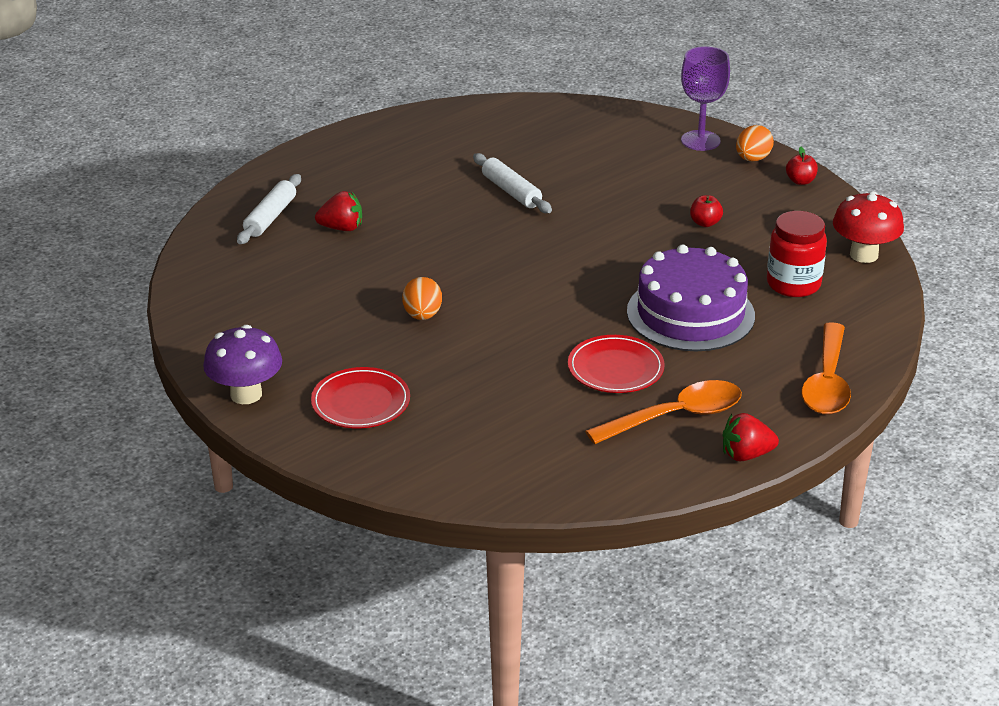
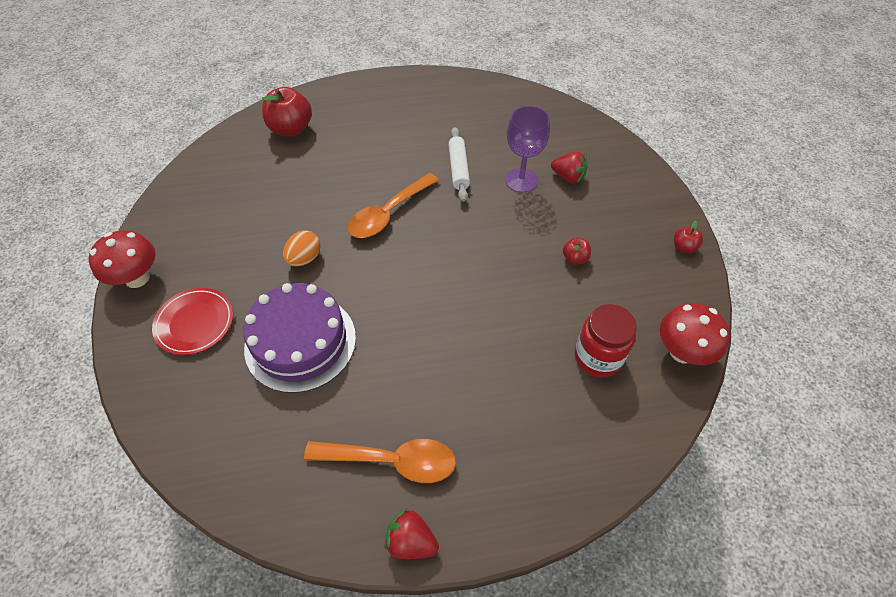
camera: 30 degrees right, 20 degrees up
purple mushroom [203,325,282,404] -> red mushroom [89,230,156,288]
white rolling pin [237,174,301,244] -> red apple [262,87,312,136]
red strawberry [315,191,362,231] -> red strawberry moved to [551,151,588,183]
red plate [568,335,665,393] -> none
purple cake [627,244,755,351] -> purple cake moved to [243,283,356,393]
purple goblet [681,46,730,151] -> purple goblet moved to [505,106,550,192]
orange egg [736,125,774,162] -> none
orange spoon [801,322,851,415] -> orange spoon moved to [347,173,439,238]

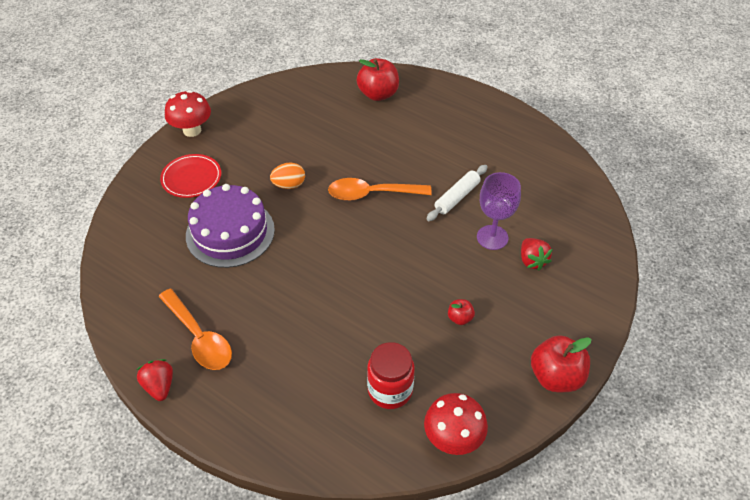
camera: 45 degrees right, 5 degrees down
red apple [674,221,703,253] -> red apple [531,335,591,392], size x2.03

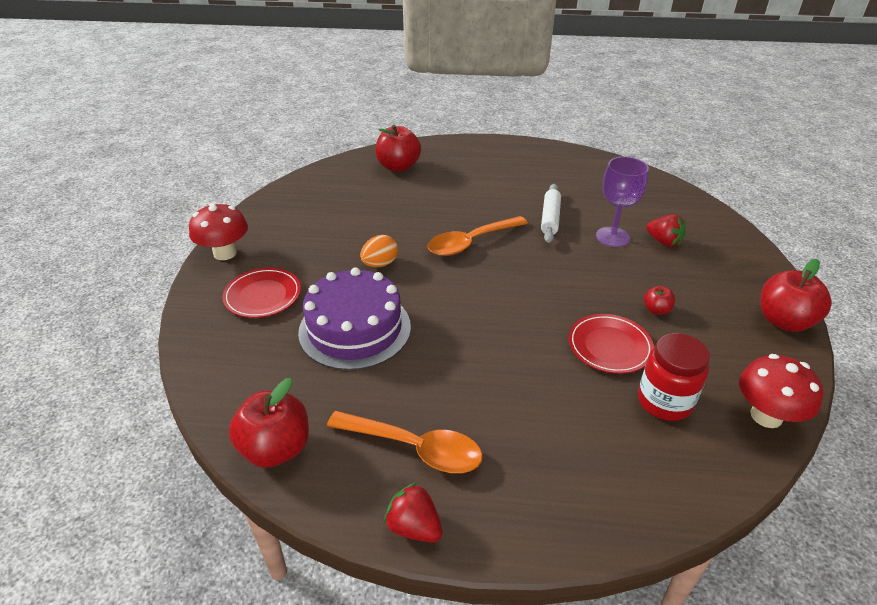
camera: 30 degrees left, 10 degrees down
none -> red apple [229,378,309,468]
none -> red plate [568,314,654,374]

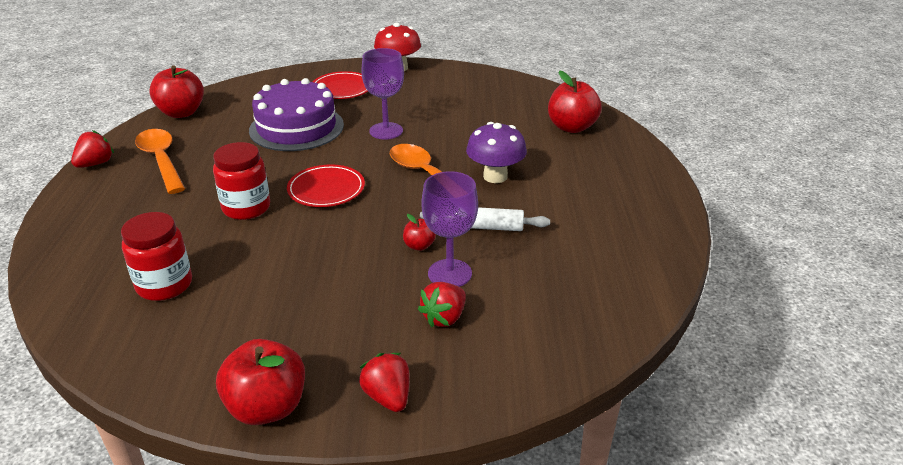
camera: 85 degrees right, 5 degrees down
orange spoon [327,411,483,473] -> orange spoon turned 135 degrees clockwise [135,129,185,194]
orange egg [360,235,398,267] -> purple goblet [361,48,404,139]
red plate [568,314,654,374] -> red plate moved to [287,165,365,207]
red apple [644,286,675,315] -> red apple moved to [403,214,436,251]
red mushroom [739,354,823,428] -> none
none -> red jar [213,142,270,220]
none -> red strawberry [359,353,409,412]
none -> purple mushroom [466,122,527,183]

